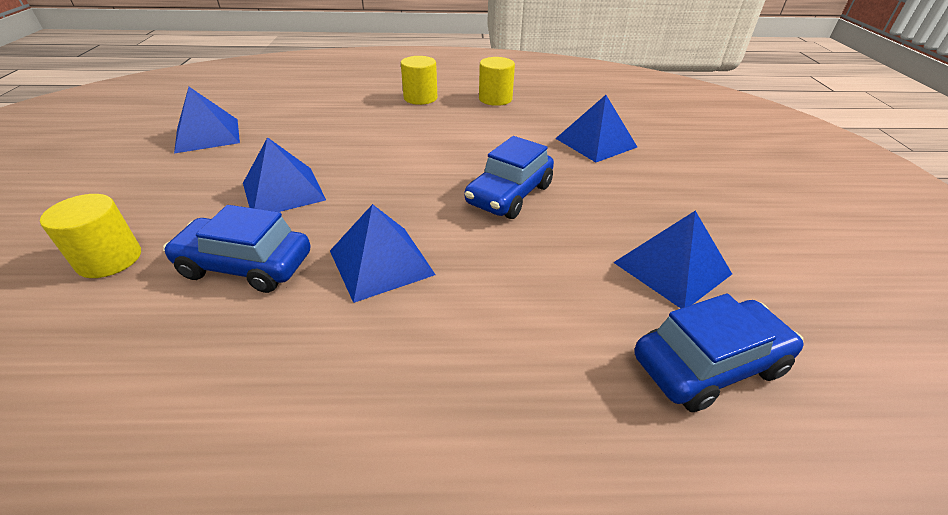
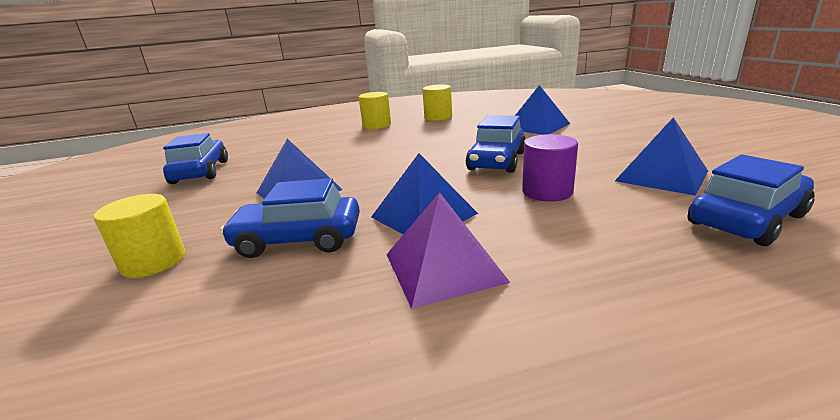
camera: 10 degrees left, 15 degrees down
blue pyramid [174,87,240,153] -> blue car [163,133,228,184]
none -> purple pyramid [386,192,510,309]
none -> purple cylinder [522,134,578,202]

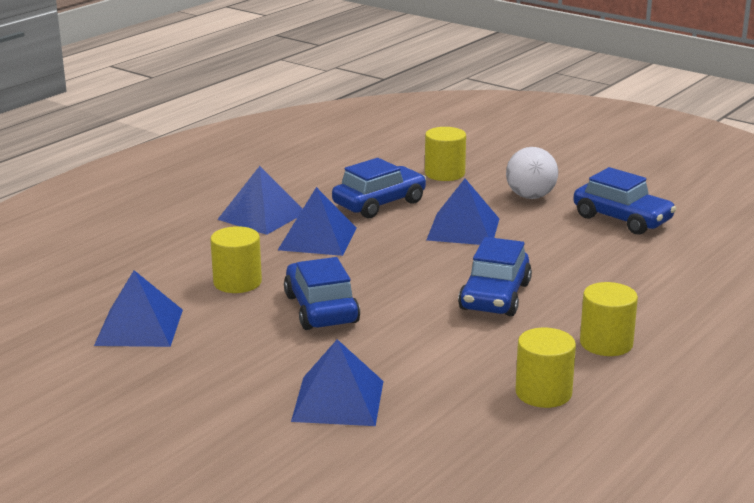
camera: 140 degrees right, 0 degrees up
purple pyramid [386,192,510,309] -> blue pyramid [217,166,302,235]
purple cylinder [522,134,578,202] -> yellow cylinder [210,226,262,293]
blue car [687,155,815,246] -> blue car moved to [458,237,532,316]
none -> white ball [506,147,558,199]

